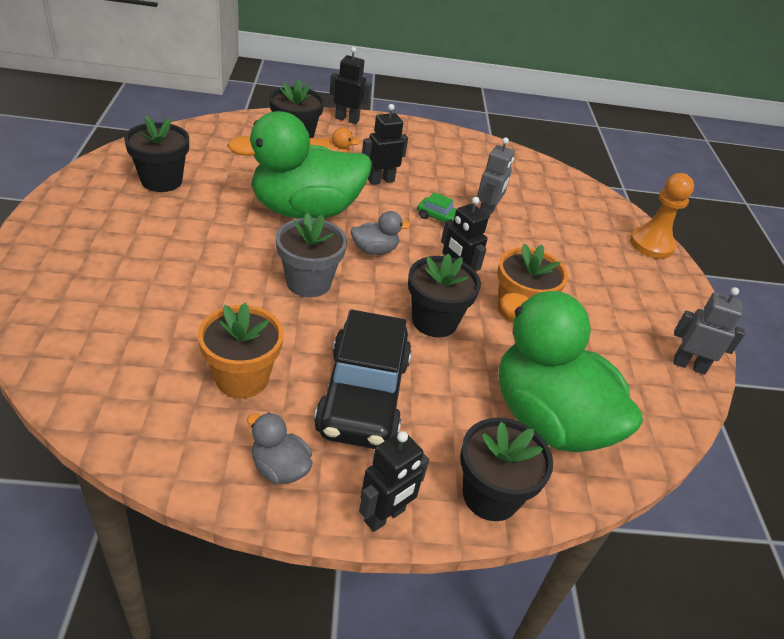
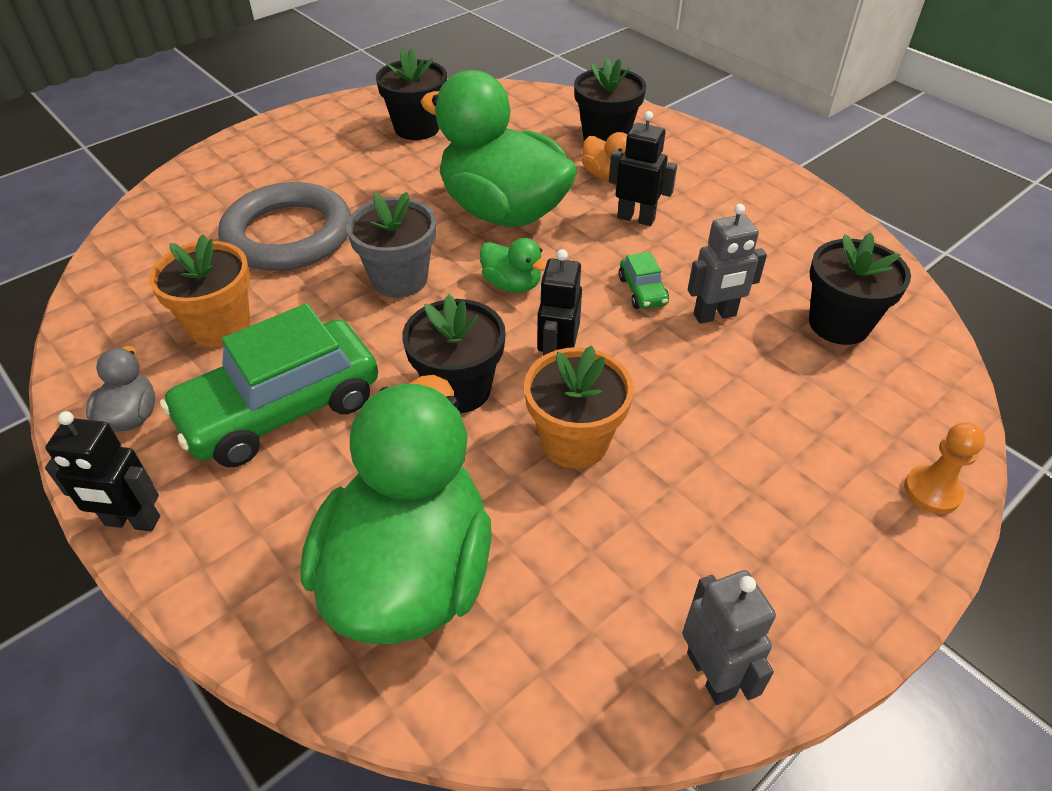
camera: 55 degrees right, 5 degrees up
black car [314,309,412,449] -> green car [160,304,378,467]
black robot [330,47,372,124] -> none
grey duck [351,211,411,255] -> green duck [480,238,547,293]
black flower pot [460,418,553,521] -> black flower pot moved to [809,232,911,345]
orange pawn [630,173,694,259] -> orange pawn [904,422,985,514], size x0.65
none -> grey ring [218,182,351,271]

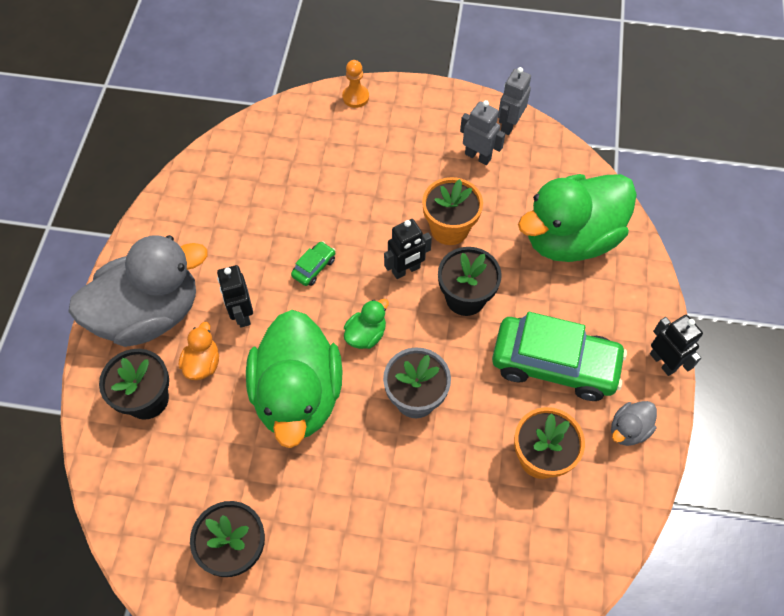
camera: 130 degrees left, 15 degrees up
grey ring [218,182,351,271] -> none
green duck [480,238,547,293] -> green duck turned 45 degrees clockwise [344,299,389,349]
grey robot [688,204,767,324] -> grey robot moved to [460,100,505,165]
black flower pot [809,232,911,345] -> none
none -> grey duck [69,235,208,347]

